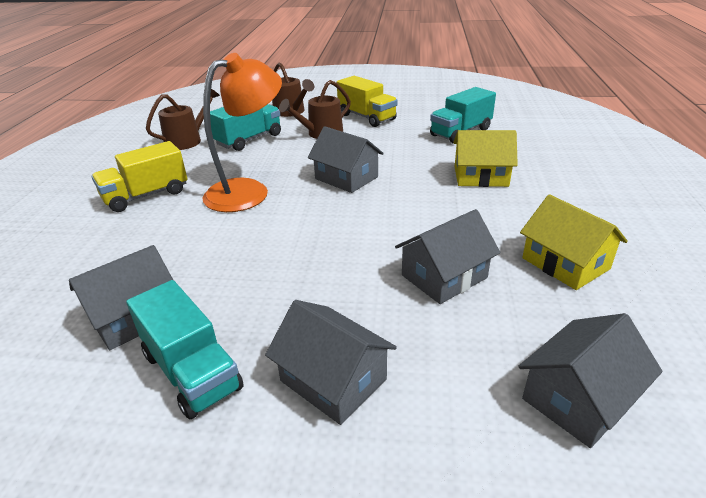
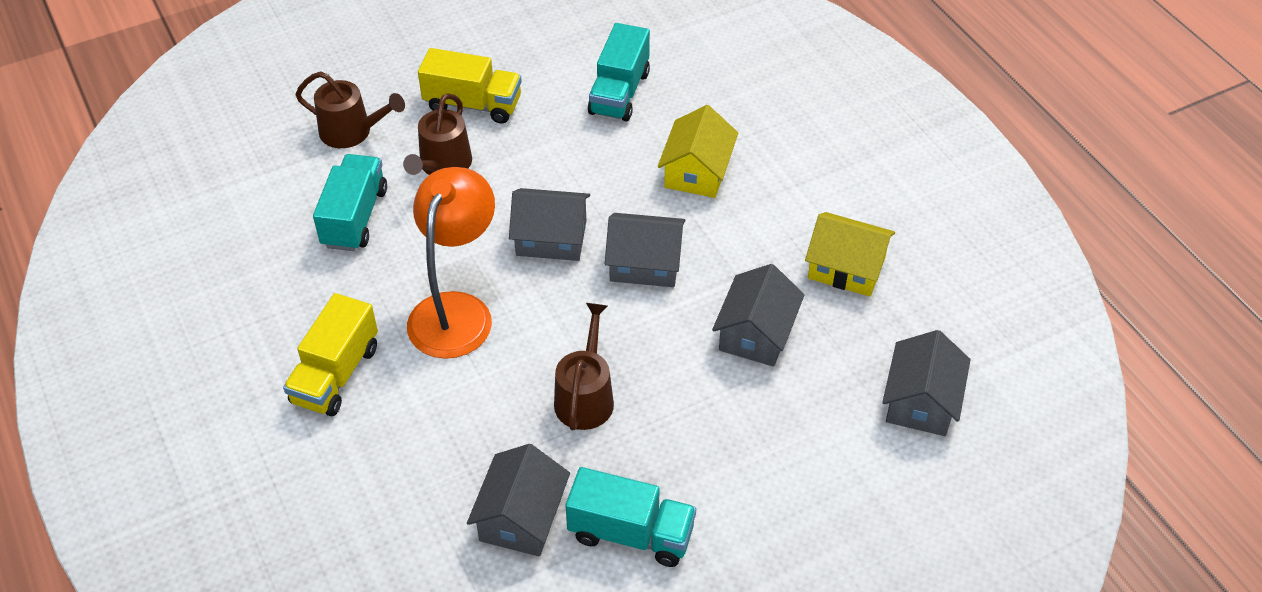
camera: 35 degrees left, 15 degrees up
brown watering can [146,89,220,150] -> brown watering can moved to [554,303,614,431]
grey house [265,300,397,425] -> grey house moved to [605,213,685,287]
yellow house [453,130,518,187] -> yellow house turned 45 degrees counterclockwise [658,105,738,198]

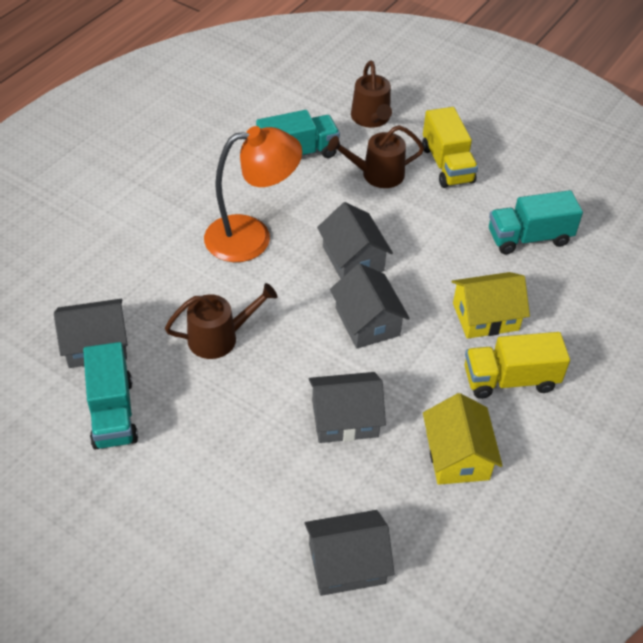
camera: 60 degrees right, 0 degrees up
yellow truck [283,293,378,416] -> yellow truck moved to [464,332,570,399]

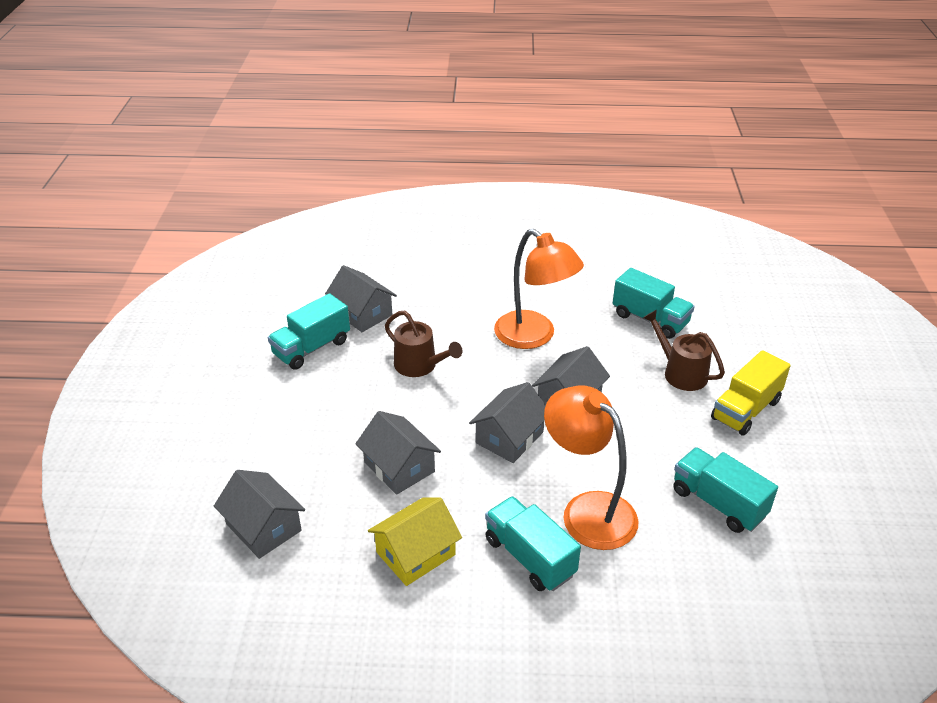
camera: 60 degrees right, 10 degrees down
brown watering can [351,60,392,128] -> none
yellow house [452,272,530,339] -> orange lamp [544,385,638,550]
yellow truck [464,332,570,399] -> turquoise truck [485,496,581,591]

